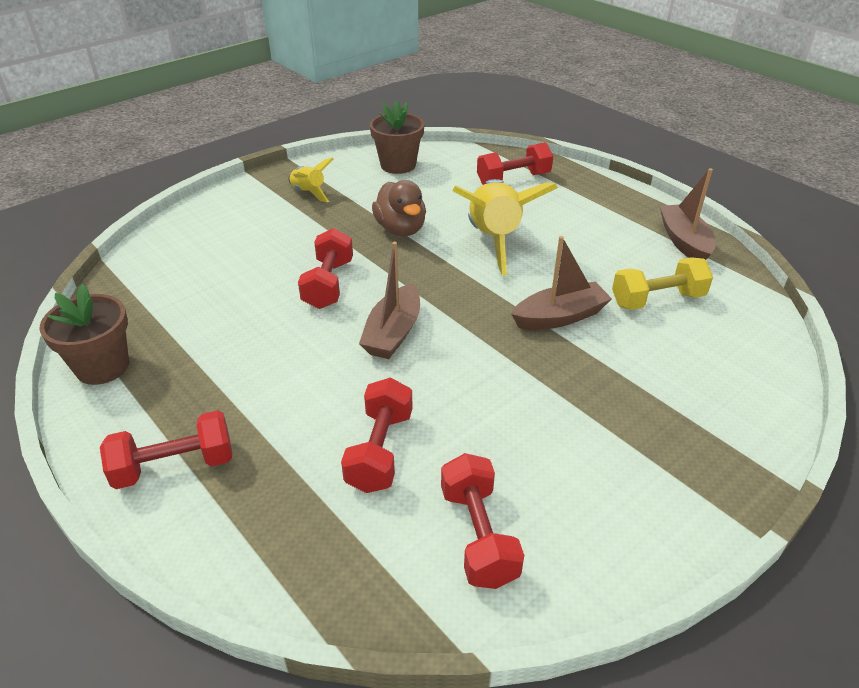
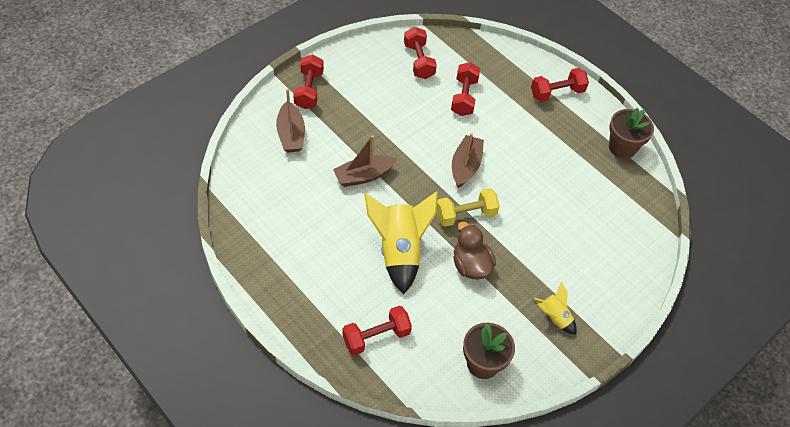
camera: 175 degrees right, 15 degrees up
red dumbbell [298,228,353,309] -> red dumbbell moved to [293,55,324,109]
yellow dumbbell [612,257,713,310] -> yellow dumbbell moved to [437,188,500,227]
brown boat [660,168,716,260] -> brown boat moved to [276,89,305,153]

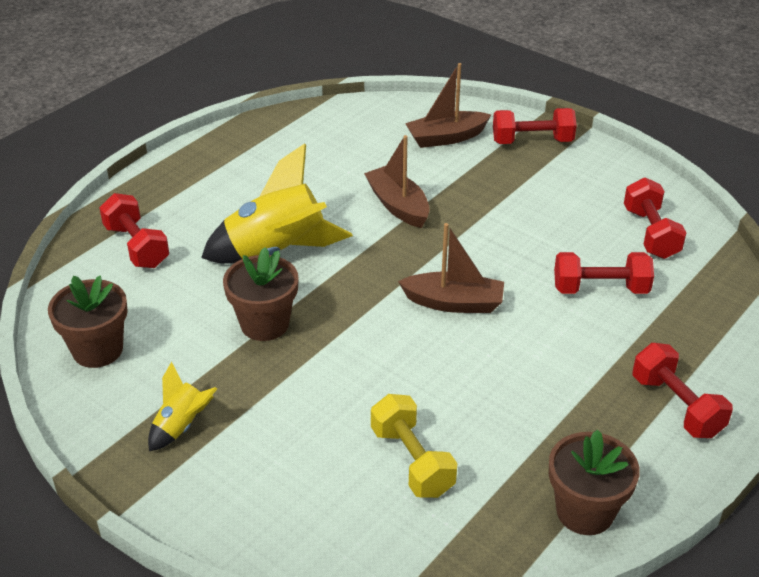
camera: 85 degrees right, 15 degrees down
red dumbbell [404,27,437,79] -> red dumbbell turned 75 degrees counterclockwise [624,177,687,259]
yellow dumbbell [437,188,500,227] -> yellow dumbbell moved to [371,394,457,498]
brown duck [453,222,496,280] -> brown flower pot [223,247,299,341]

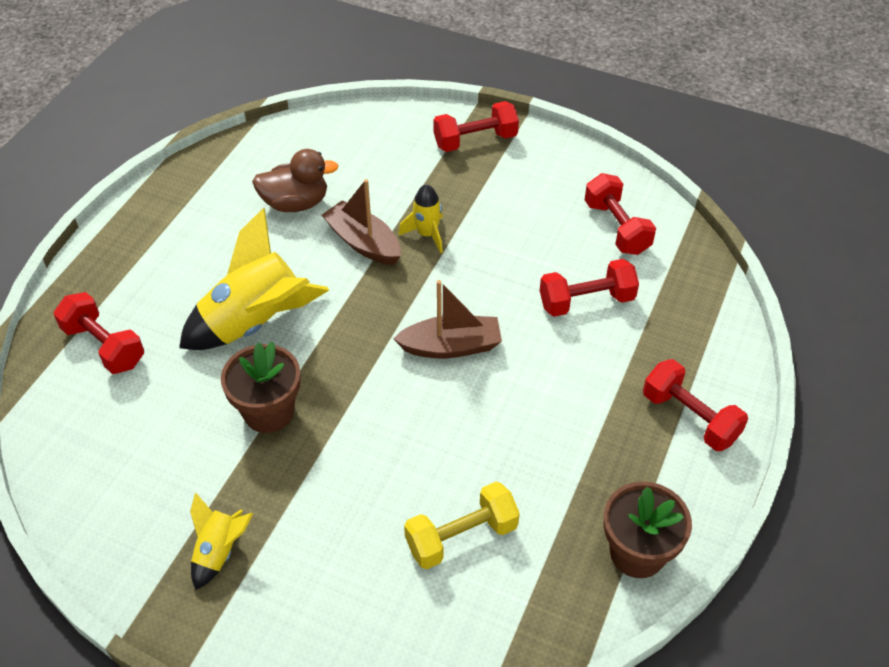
camera: 15 degrees left, 10 degrees up
brown flower pot [48,276,128,368] -> none
yellow dumbbell [371,394,457,498] -> yellow dumbbell turned 75 degrees counterclockwise [404,482,520,569]
brown boat [405,63,491,148] -> none
none -> brown duck [252,149,338,212]
none -> yellow rocket [399,184,443,253]

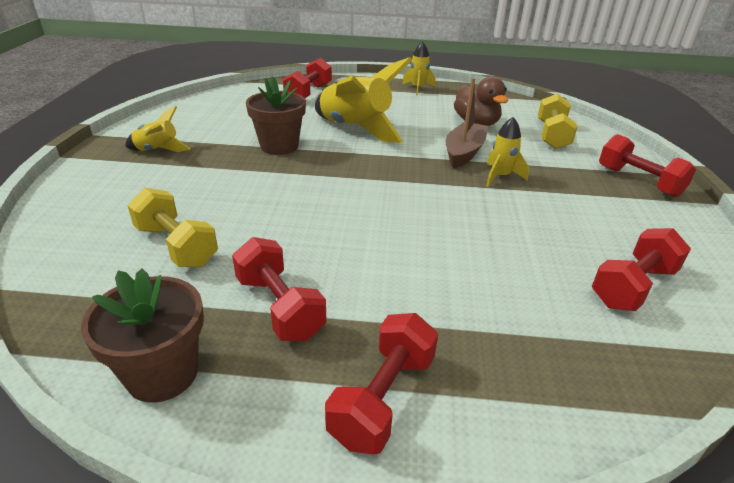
camera: 70 degrees right, 15 degrees down
brown boat [393,280,502,359] -> none
red dumbbell [540,259,639,317] -> red dumbbell moved to [232,237,326,341]
none -> yellow rocket [402,41,436,96]
none -> yellow dumbbell [538,93,577,149]

